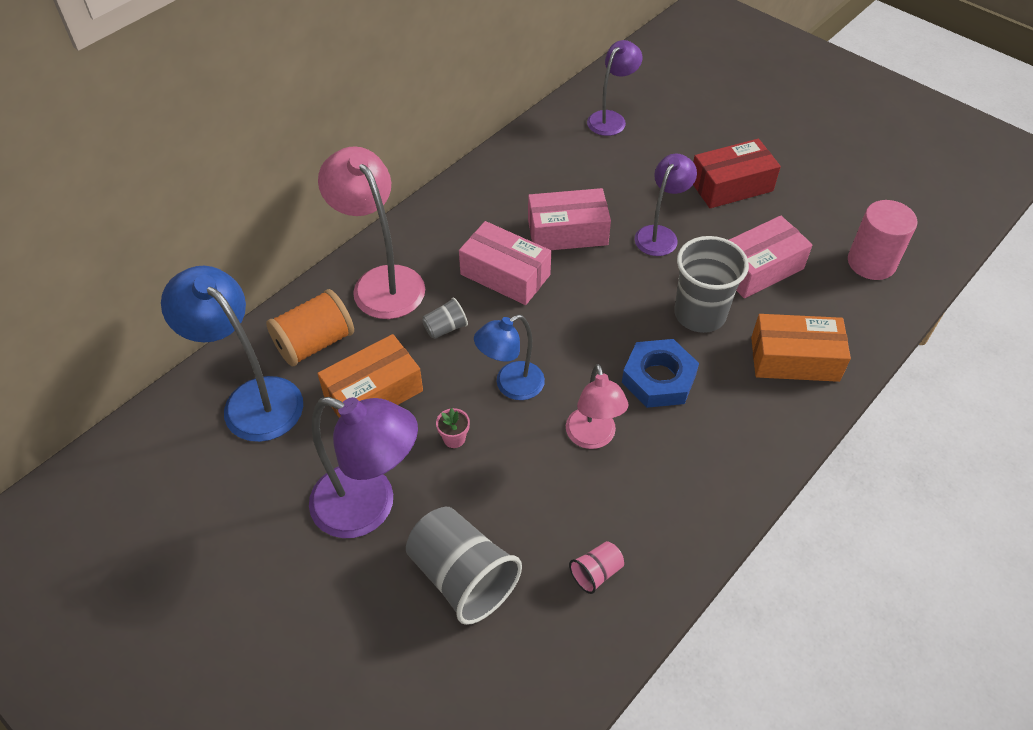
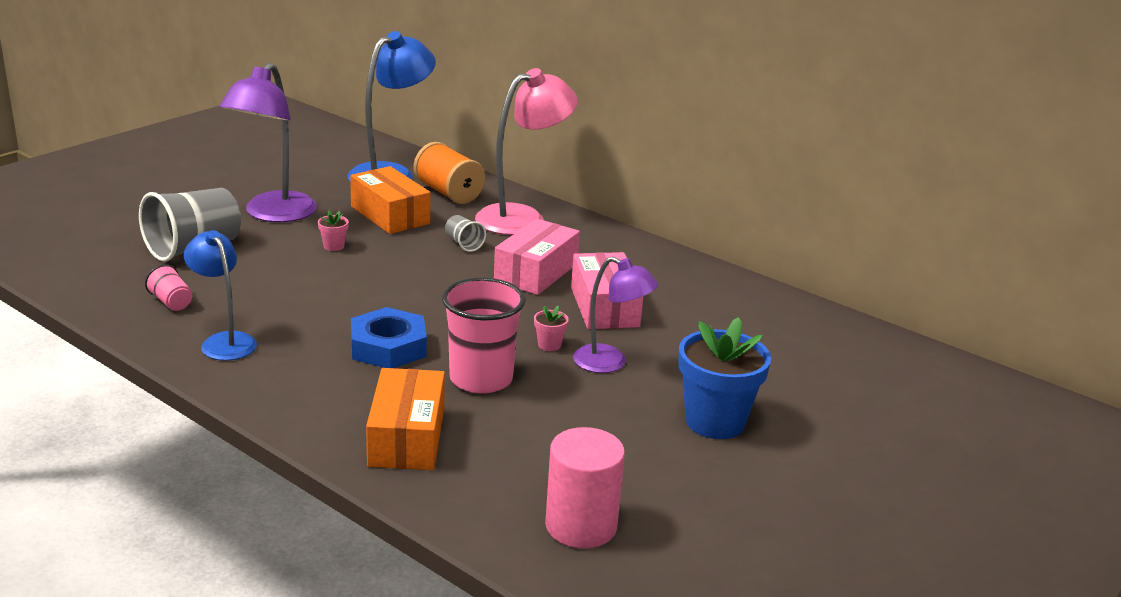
camera: 85 degrees right, 25 degrees down
blue lamp [474,314,545,400] -> blue lamp moved to [184,230,257,361]
pink lamp [566,364,629,449] -> none
purple lamp [587,40,642,136] -> none
grey cup [674,236,749,333] -> pink cup [442,278,526,394]
red box [693,139,781,208] -> blue flower pot [678,317,771,439]
pink box [729,216,813,298] -> none
none -> pink flower pot [534,306,569,351]

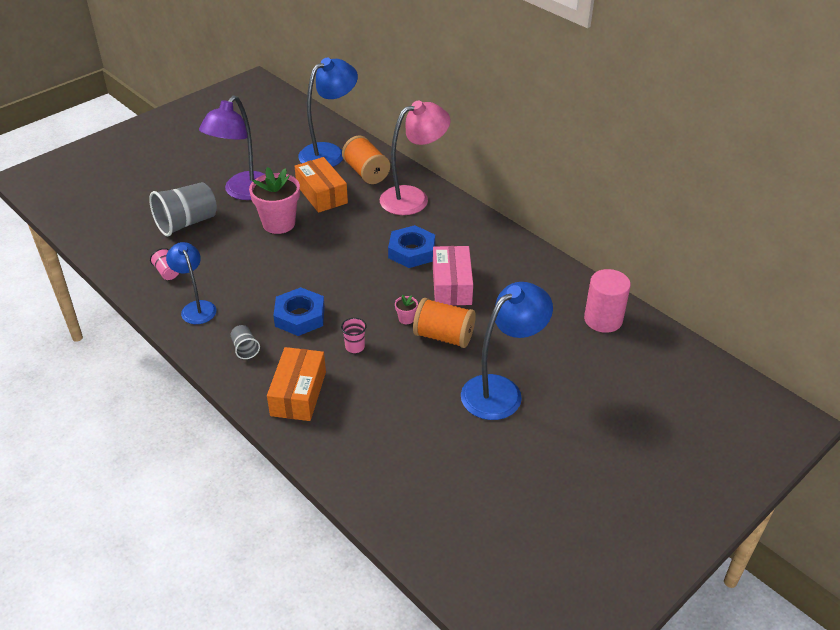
camera: 10 degrees right, 15 degrees up
pink flower pot [318,210,349,251] -> pink flower pot [249,167,300,234], size x2.37
pink cup [442,278,526,394] -> pink cup [341,318,367,353], size x0.47
grey cup [445,215,486,252] -> grey cup moved to [231,325,260,359]
pink box [494,219,580,295] -> blue nut [388,225,435,268]
pink cylinder [545,427,625,549] -> pink cylinder moved to [584,269,631,333]
purple lamp [573,257,658,373] -> orange spool [413,298,476,348]
blue flower pot [678,317,771,439] -> blue lamp [461,282,553,420]

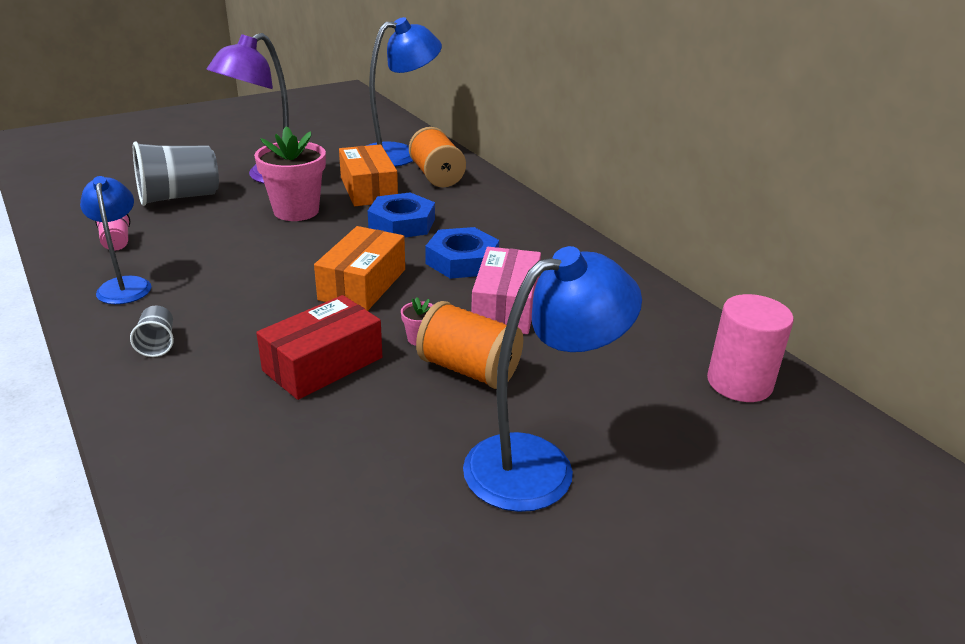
camera: 10 degrees right, 10 degrees down
orange box [267,347,326,421] -> orange box moved to [314,226,405,311]
blue nut [273,287,325,336] -> blue nut moved to [368,193,435,237]
pink cup [341,318,367,353] -> red box [256,295,382,400]
pink lamp [379,100,450,215] -> none

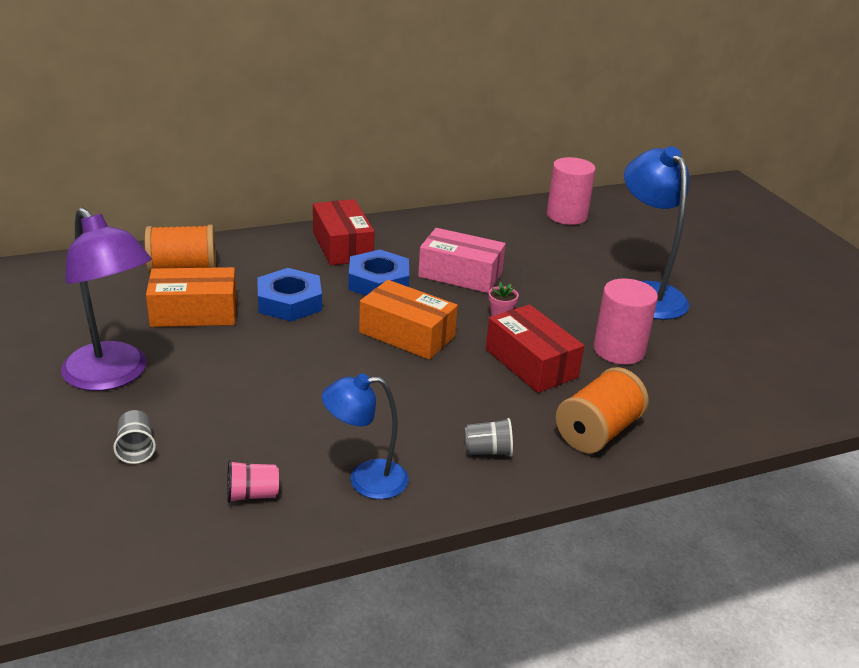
camera: 80 degrees left, 0 degrees up
grey cup [133,141,219,206] -> grey cup [113,410,156,464], size x0.47
pink flower pot [254,126,326,221] -> none
blue lamp [366,17,442,167] -> none
orange spool [416,301,523,389] -> orange spool moved to [556,367,649,453]
none -> red box [313,199,375,265]
none -> pink cylinder [593,278,658,365]

